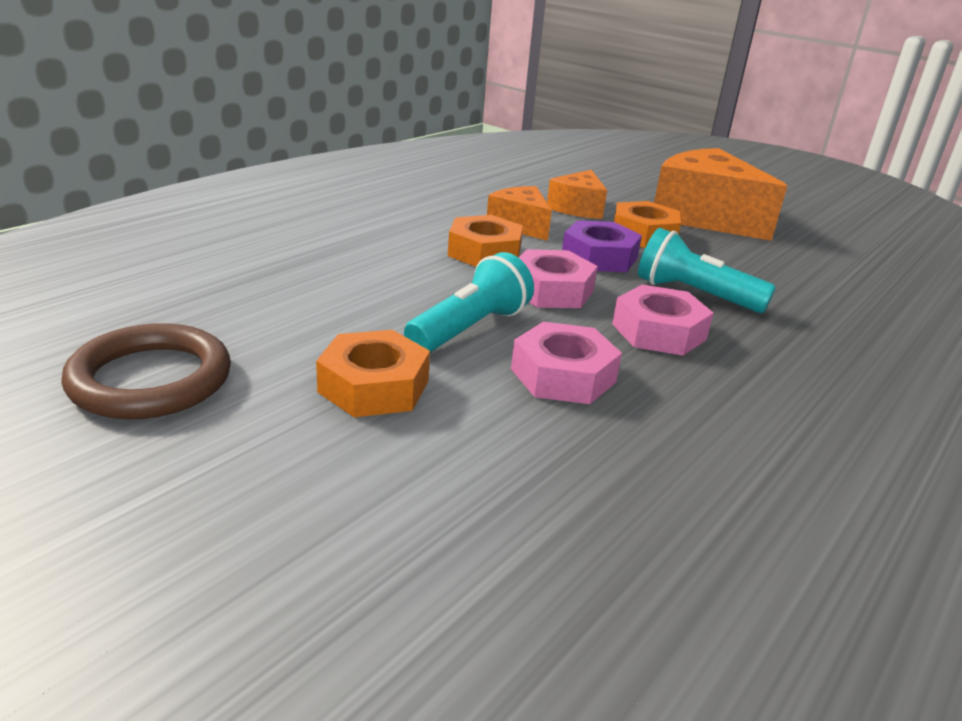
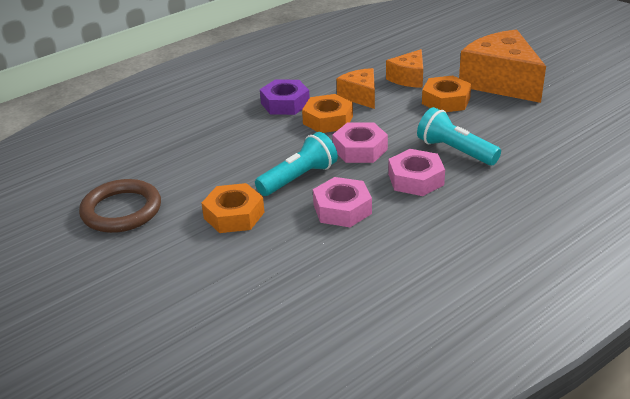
camera: 15 degrees right, 5 degrees up
purple nut [562,220,642,272] -> purple nut moved to [260,79,310,115]

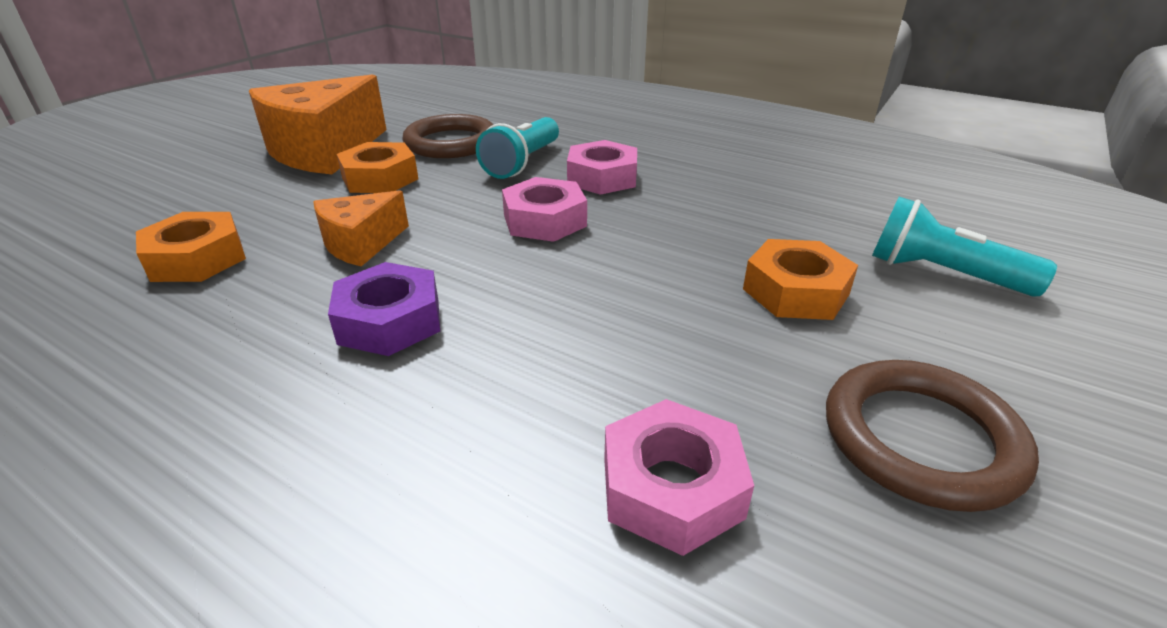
camera: 110 degrees left, 0 degrees up
turquoise flashlight [255,132,338,196] -> turquoise flashlight moved to [872,197,1057,297]
orange nut [302,94,353,133] -> orange nut moved to [136,212,246,282]
pink nut [313,177,372,227] -> pink nut moved to [604,399,754,556]
orange cheese [386,49,423,88] -> none
none -> brown ring [402,114,494,158]

